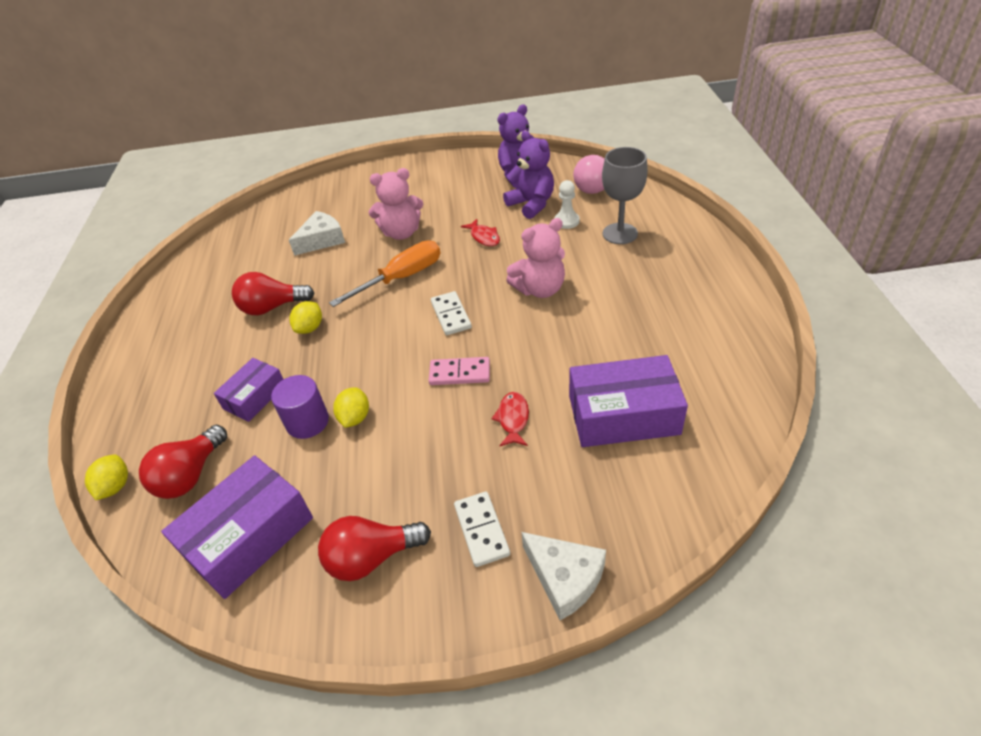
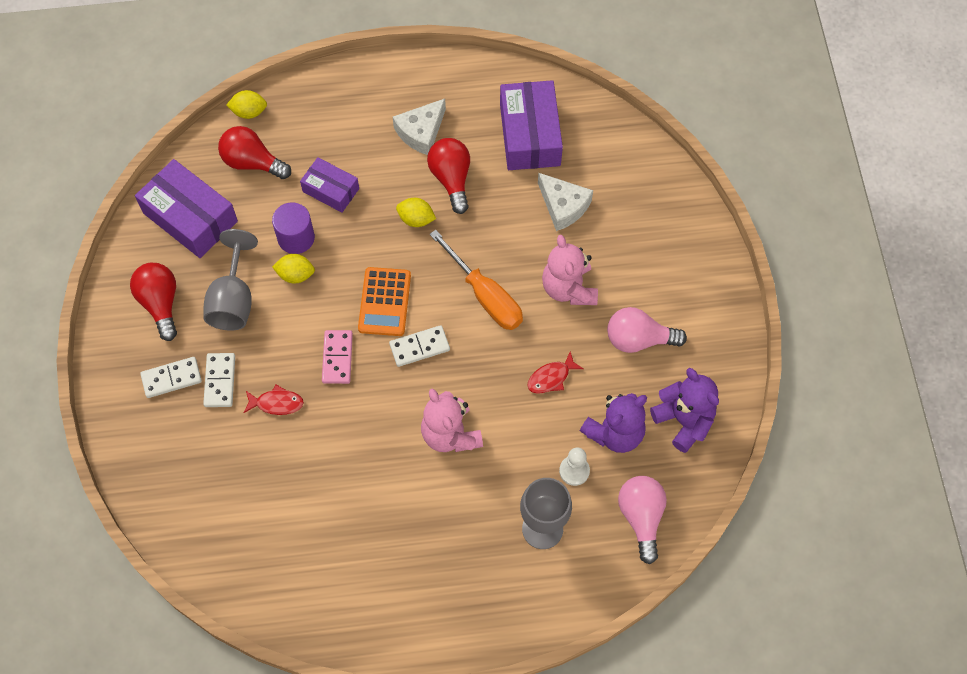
camera: 85 degrees right, 20 degrees up
white cheese [522,532,606,620] -> white cheese moved to [393,99,446,155]
purple box [569,355,688,447] -> purple box moved to [500,80,563,170]
none -> grey goblet [203,229,258,331]
none -> white domino [203,353,235,407]
none -> orange calculator [358,267,411,336]
none -> pink light bulb [607,307,687,353]

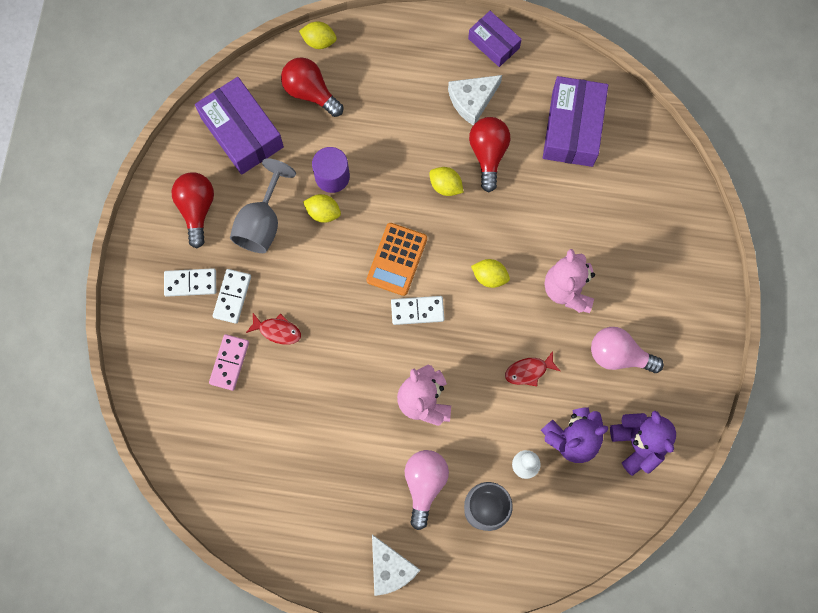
camera: 15 degrees right, 10 degrees up
purple box [300,157,359,213] -> purple box moved to [468,11,522,67]
pink domino [322,330,353,384] -> pink domino moved to [209,334,249,391]
orange screwdriver [429,230,523,330] -> yellow lemon [471,259,510,288]
white cheese [538,173,593,231] -> white cheese moved to [372,534,420,596]
pink light bulb [618,476,667,564] -> pink light bulb moved to [405,450,449,530]

